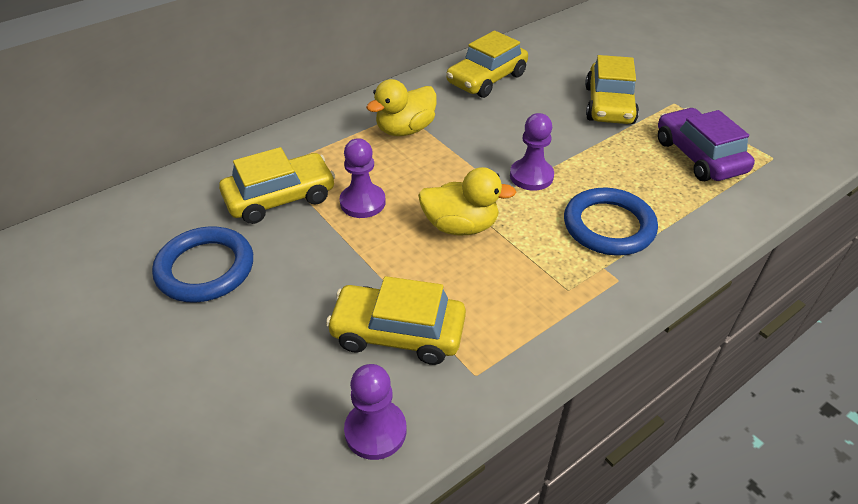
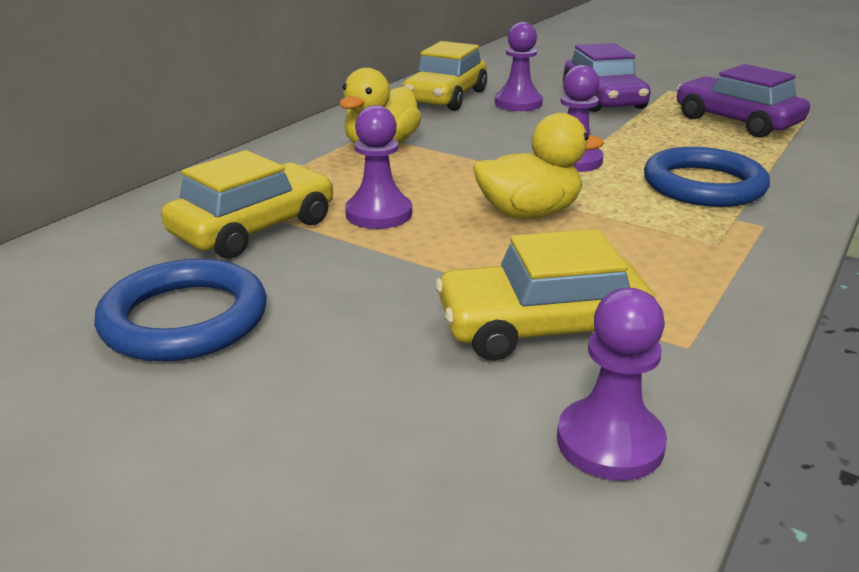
camera: 20 degrees left, 15 degrees down
yellow car [585,55,639,124] -> purple car [563,43,650,112]
none -> purple pawn [495,22,543,111]

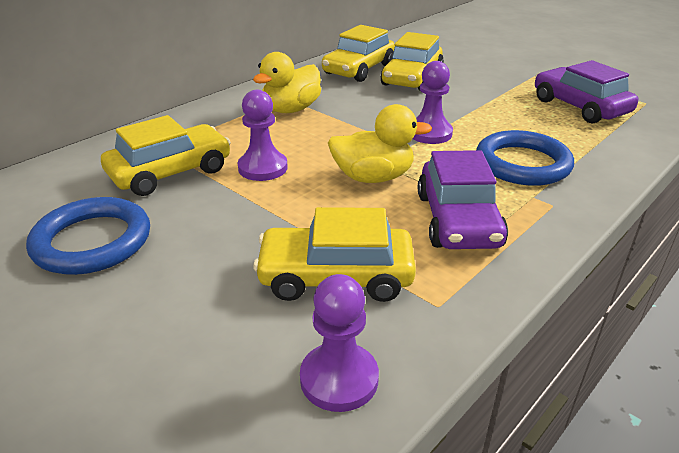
camera: 10 degrees right, 5 degrees up
purple pawn [495,22,543,111] -> yellow car [381,32,444,90]
purple car [563,43,650,112] -> purple car moved to [418,150,508,249]

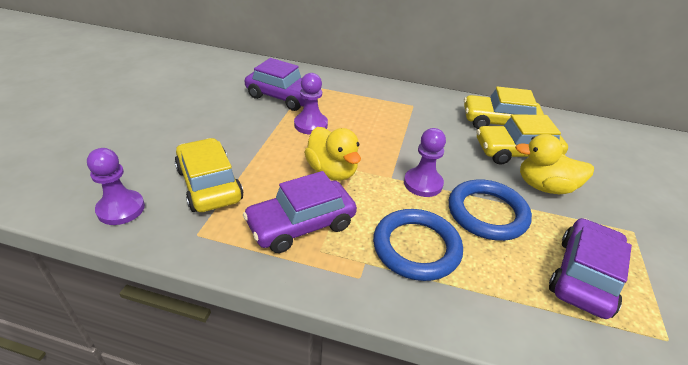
camera: 60 degrees right, 5 degrees up
blue ring [26,197,150,275] -> blue ring moved to [449,179,532,241]
yellow car [101,115,231,196] -> purple car [245,58,322,111]
yellow duck [253,52,321,113] -> yellow duck moved to [515,134,594,194]

